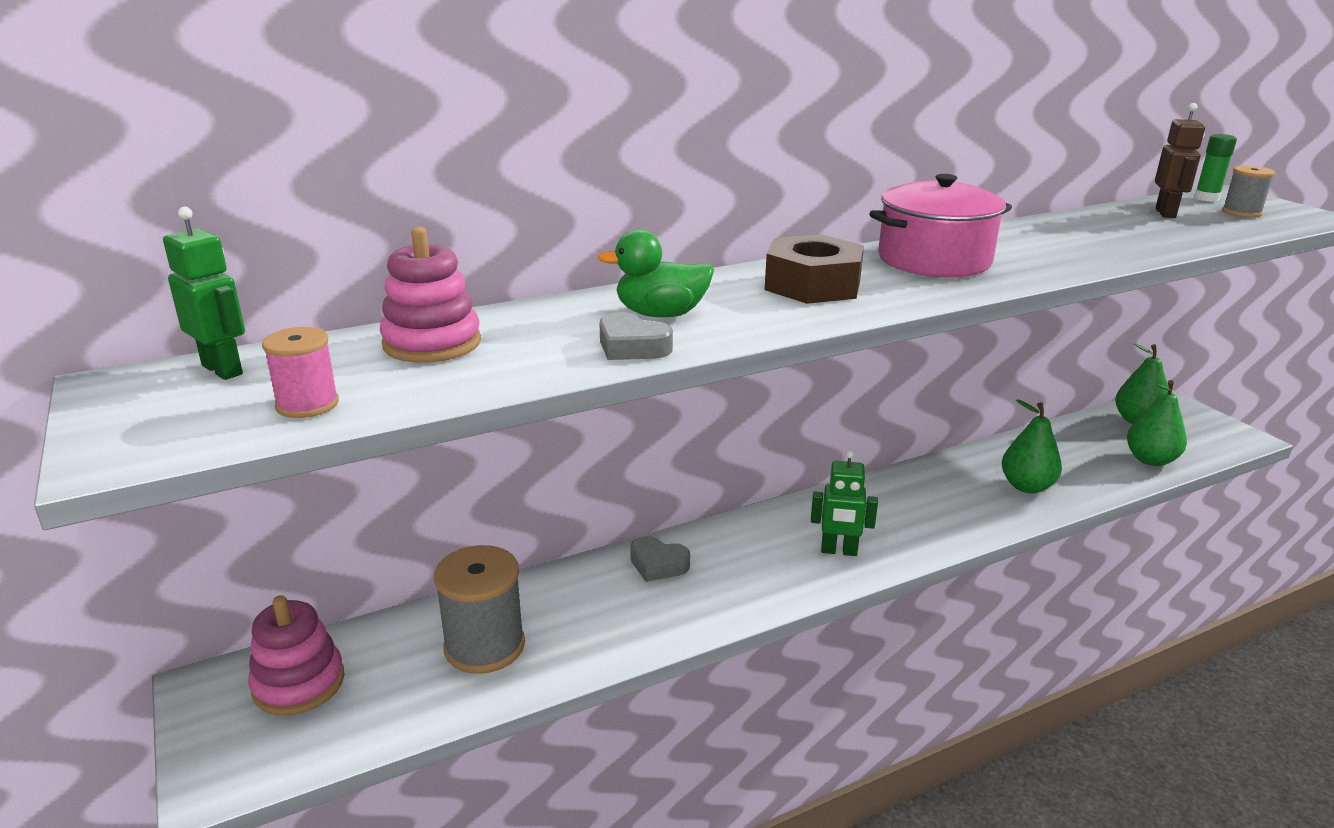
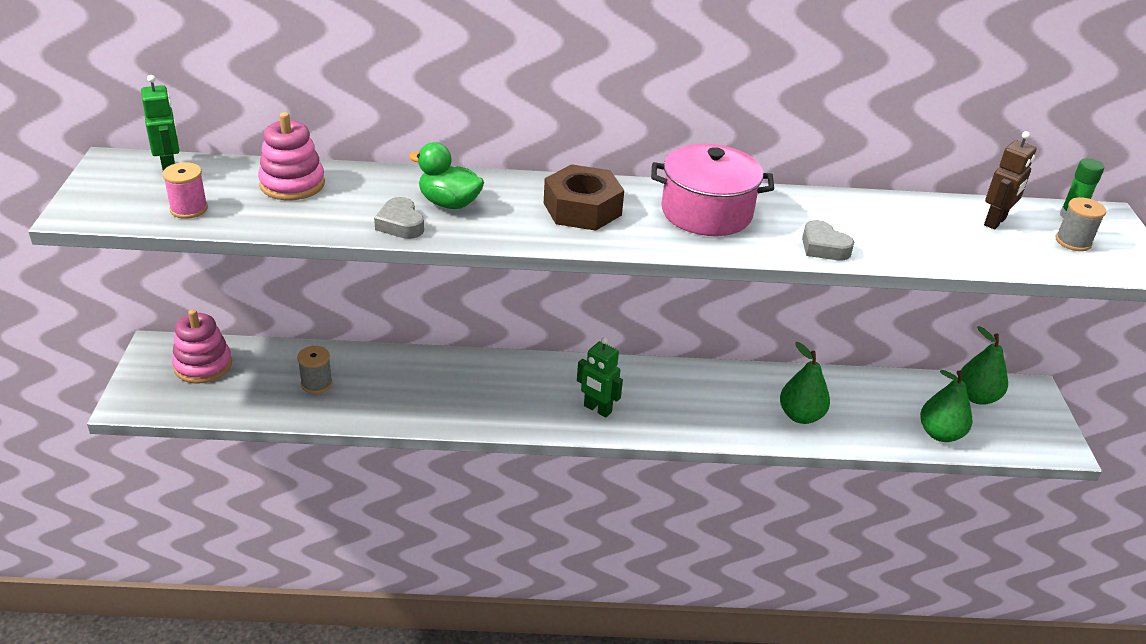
camera: 25 degrees right, 10 degrees up
grey spool [434,545,525,674] -> grey spool [297,346,333,394], size x0.57
grey heart [630,536,690,582] -> grey heart moved to [802,220,854,260]

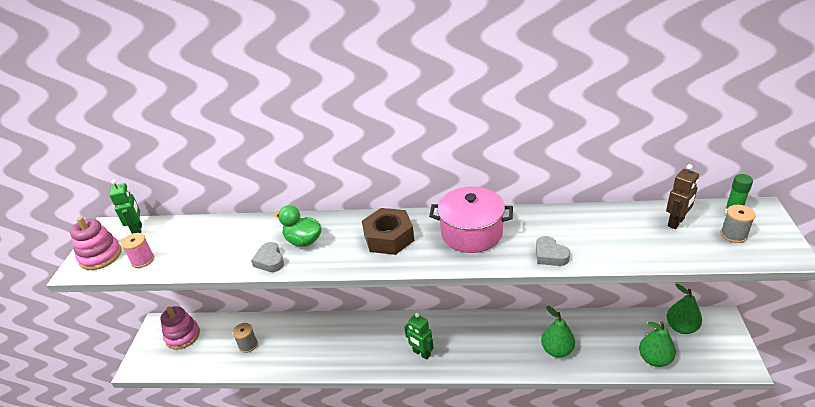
camera: 10 degrees right, 0 degrees up
pink stacking toy [258,112,325,200] -> pink stacking toy moved to [70,217,122,270]

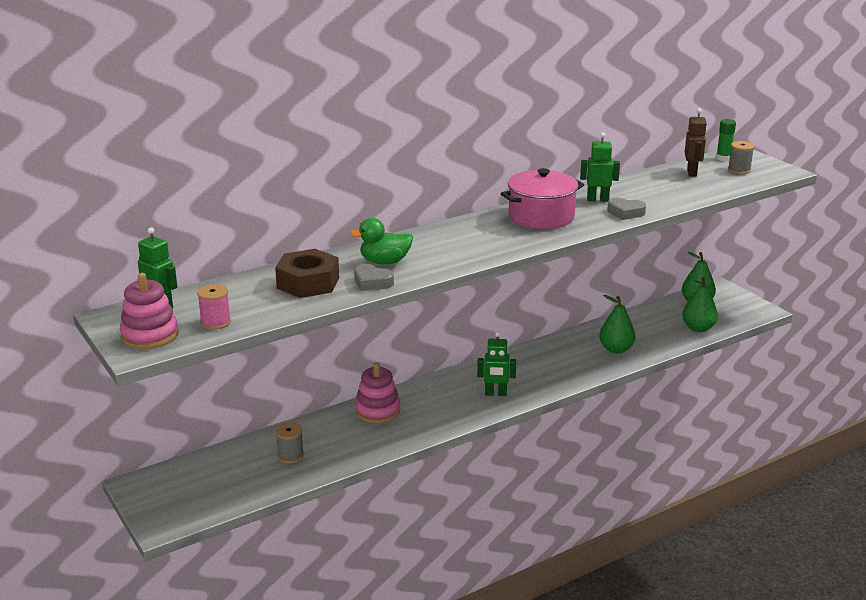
camera: 40 degrees left, 10 degrees down
pink stacking toy [160,306,200,350] -> pink stacking toy moved to [355,362,401,423]
brown nut [362,208,414,255] -> brown nut moved to [275,249,339,298]
none -> green robot [580,132,620,202]

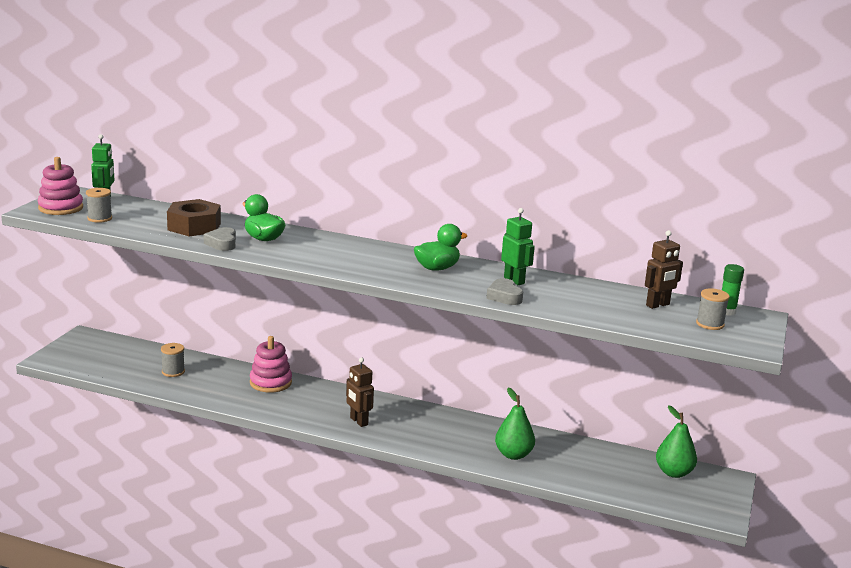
camera: 50 degrees right, 5 degrees down
pink spool [197,284,231,330] -> grey spool [86,188,112,223]
green robot [477,331,516,396] -> brown robot [346,358,374,427]
pink pot [501,168,584,229] -> green duck [414,224,467,271]
green pear [682,277,718,332] -> none

